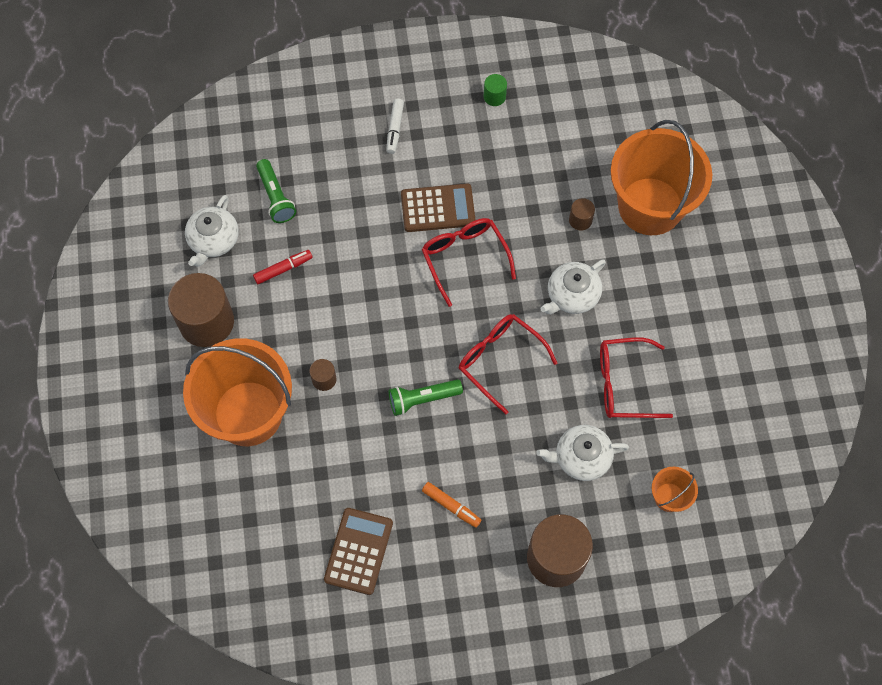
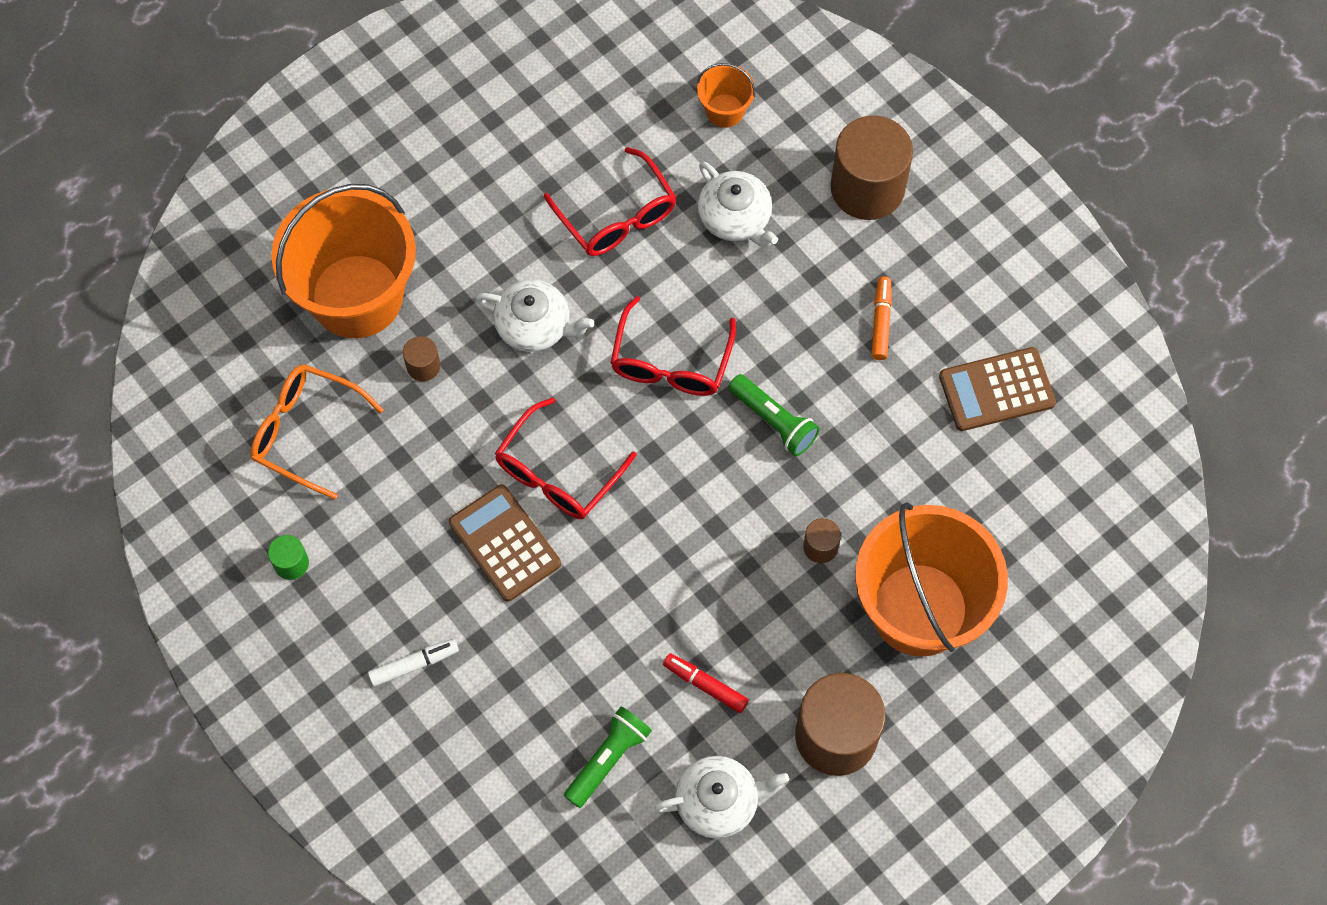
camera: 120 degrees left, 0 degrees up
none -> orange glasses [251,364,384,499]

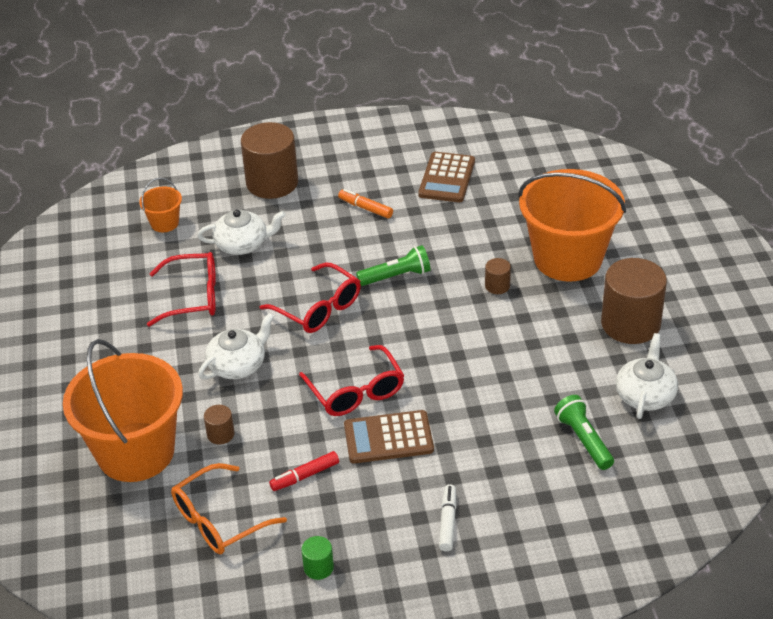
camera: 60 degrees left, 25 degrees down
red marker [663,653,749,713] -> red marker moved to [269,451,339,491]

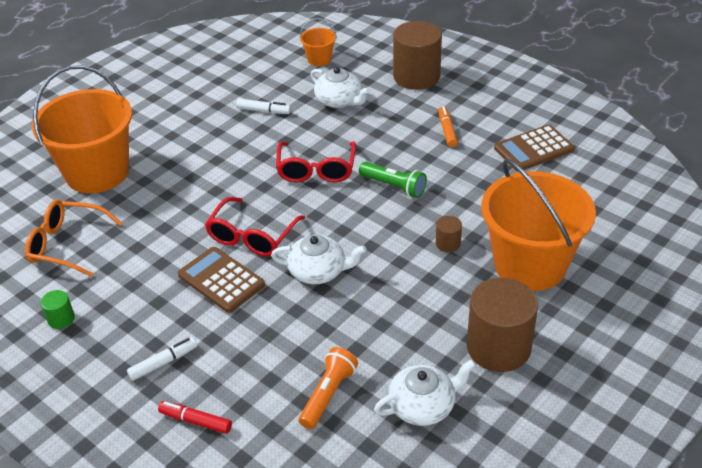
camera: 50 degrees right, 0 degrees up
red glasses [147,252,216,327] -> white marker [236,99,291,114]
white teapot [198,313,274,380] -> white teapot moved to [271,235,366,284]
brown cylinder [204,405,235,445] -> none
red marker [269,451,339,491] -> red marker moved to [158,401,232,434]
green flashlight [554,395,614,470] -> orange flashlight [299,347,358,429]

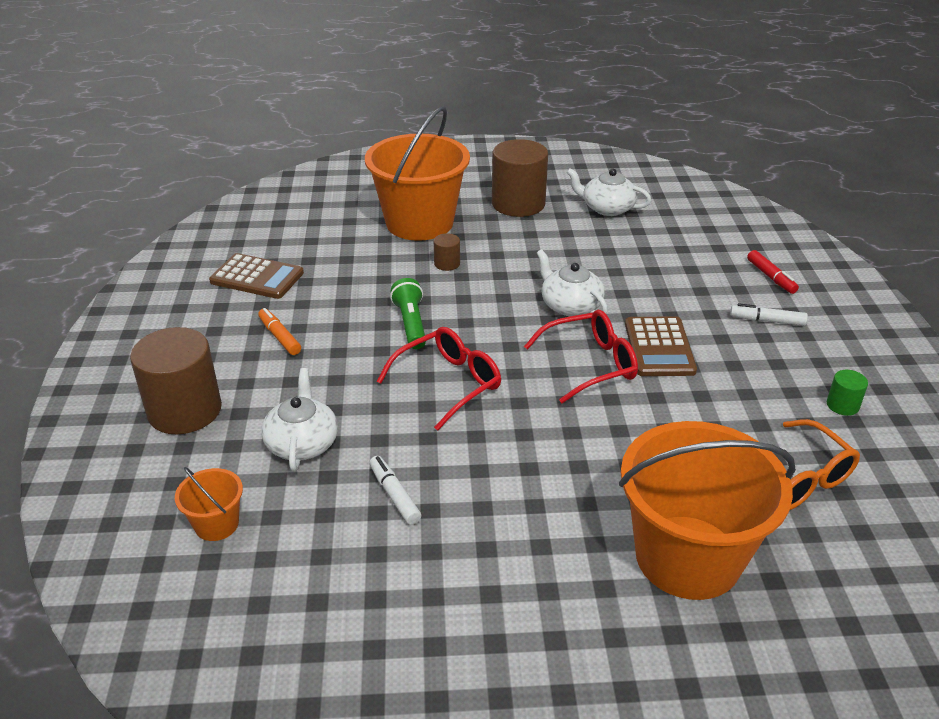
camera: 135 degrees left, 5 degrees down
orange flashlight [299,347,358,429] -> none
orange marker [438,106,458,147] -> orange marker turned 105 degrees clockwise [258,308,301,355]

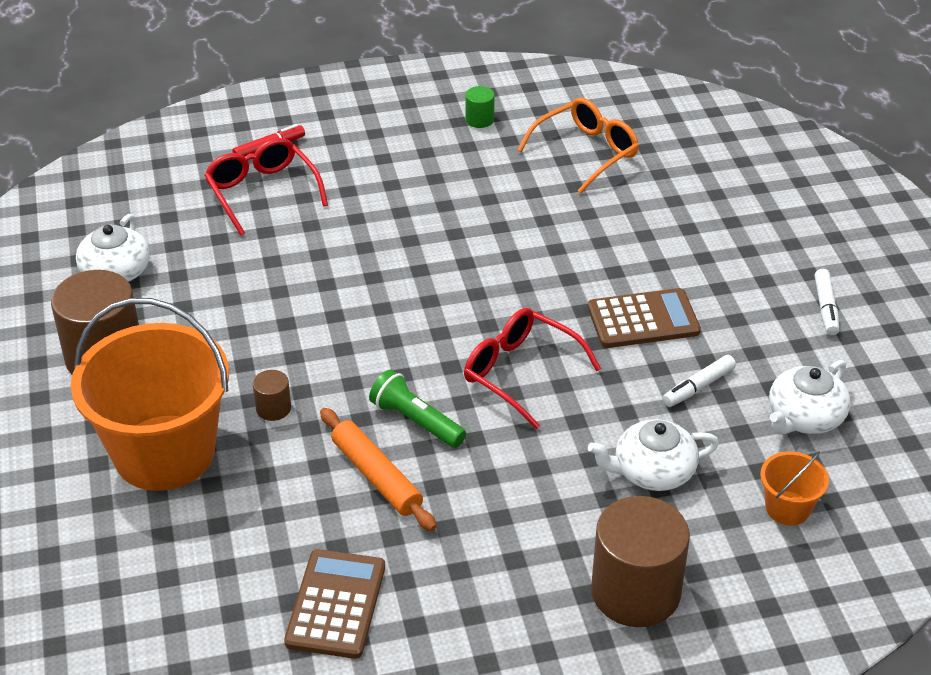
camera: 100 degrees left, 5 degrees up
orange marker [258,308,301,355] -> none
green flashlight [390,278,426,349] -> green flashlight turned 60 degrees clockwise [369,369,466,448]
red glasses [524,310,638,403] -> red glasses moved to [204,138,328,235]
white teapot [537,249,608,316] -> white teapot moved to [769,360,851,435]
orange bucket [619,421,796,600] -> none
brown calculator [625,316,697,376] -> brown calculator moved to [588,288,701,348]
white marker [730,303,808,326] -> white marker moved to [814,269,839,335]
none -> orange rolling pin [320,408,436,531]

